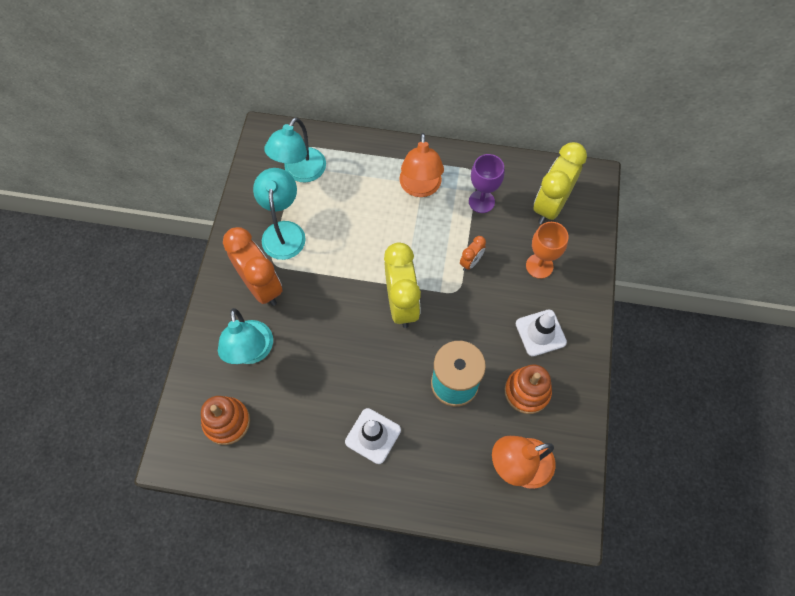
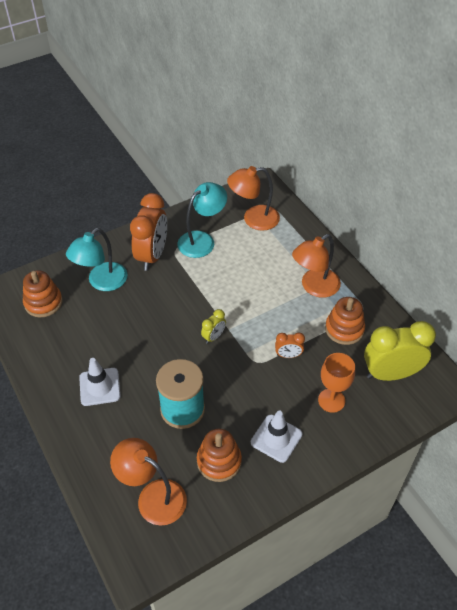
camera: 50 degrees right, 15 degrees down
turquoise lamp [264,117,326,183] -> orange lamp [227,166,280,231]
yellow clock [384,242,421,328] -> yellow clock [201,309,226,344], size x0.47
purple goblet [469,154,504,213] -> orange stacking toy [325,297,365,345]

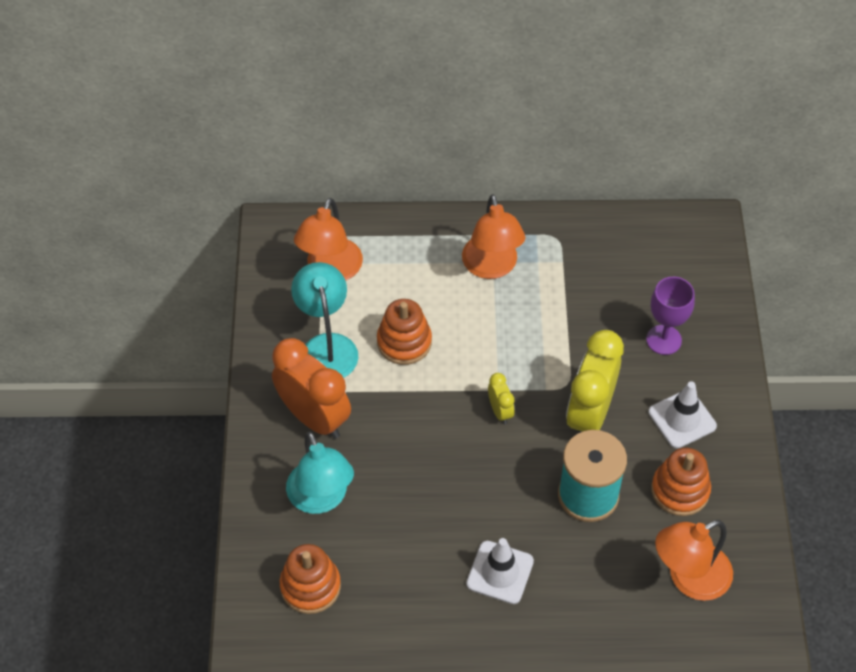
camera: 60 degrees left, 5 degrees up
orange clock [275,333,305,358] -> none
orange goblet [318,353,355,413] -> purple goblet [646,277,695,355]
orange stacking toy [325,297,365,345] -> orange stacking toy moved to [377,299,432,365]
yellow clock [364,321,436,381] -> yellow clock moved to [566,330,624,433]

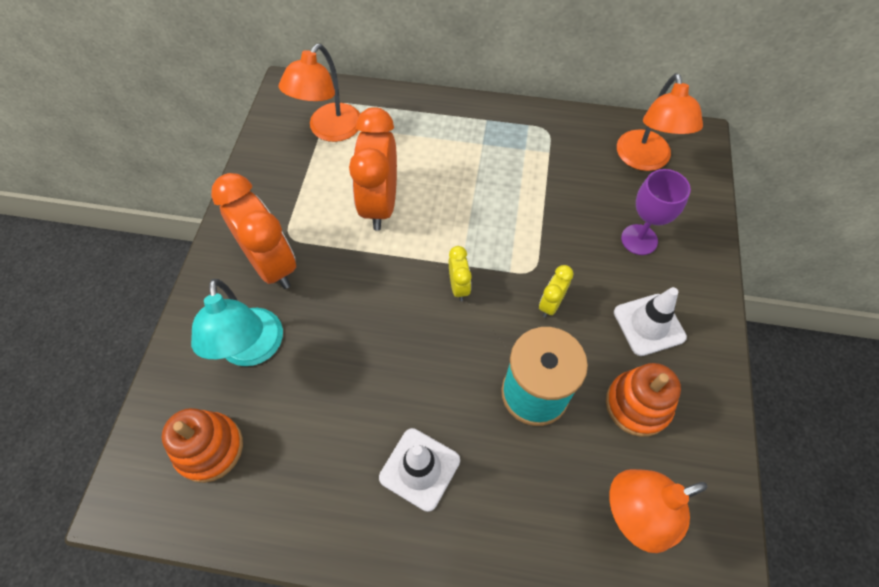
camera: 10 degrees right, 5 degrees up
turquoise lamp [291,262,358,378] -> none
orange stacking toy [377,299,432,365] -> orange clock [349,107,397,231]
orange lamp [462,194,525,279] -> orange lamp moved to [617,73,703,171]
yellow clock [566,330,624,433] -> yellow clock [539,265,573,318], size x0.47

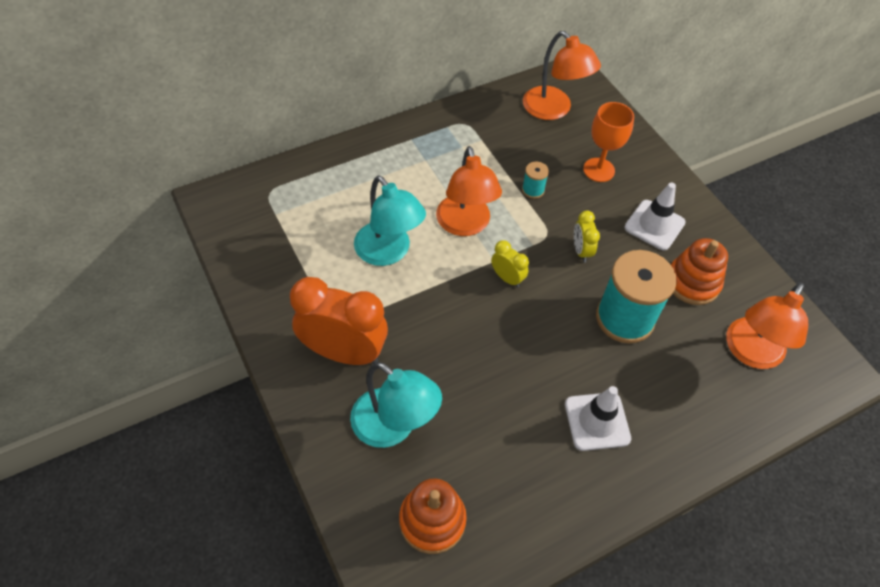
camera: 40 degrees left, 5 degrees down
orange lamp [279,44,360,142] -> orange lamp moved to [436,146,502,236]
orange clock [349,107,397,231] -> turquoise lamp [354,175,426,266]
purple goblet [621,169,691,255] -> orange goblet [583,102,634,182]
none -> turquoise spool [522,162,549,199]

